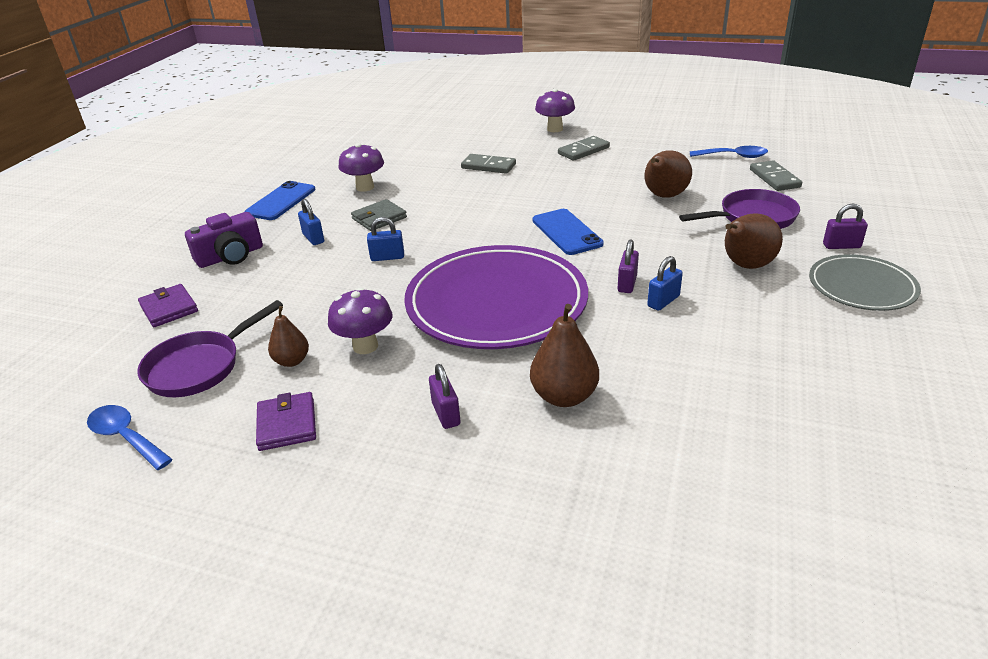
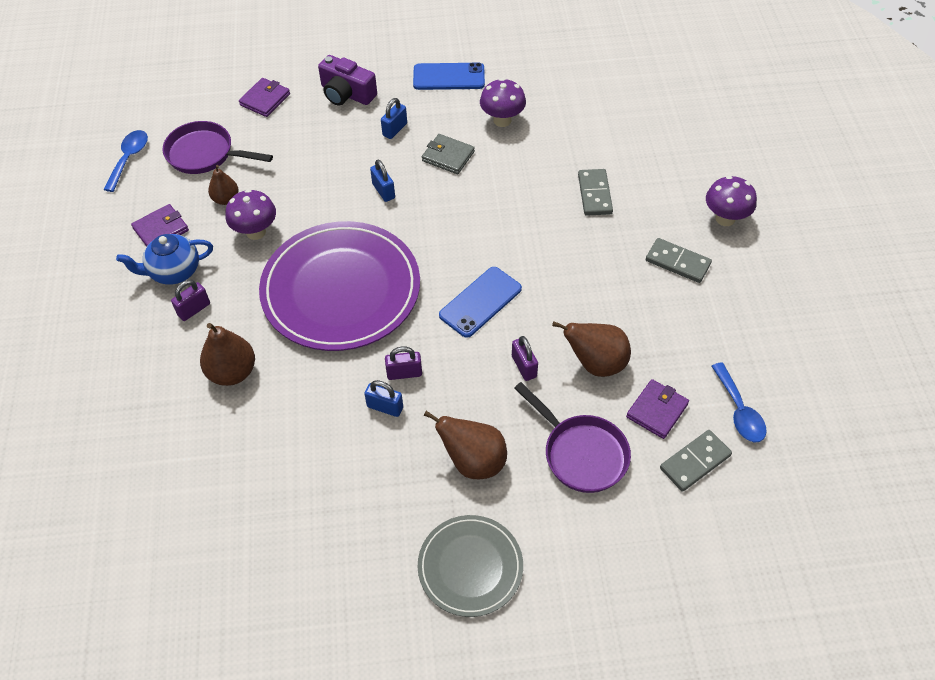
camera: 65 degrees right, 20 degrees up
purple padlock [823,203,868,249] -> purple padlock moved to [512,336,538,381]
none -> blue teapot [116,234,213,285]
none -> purple wallet [626,379,689,439]

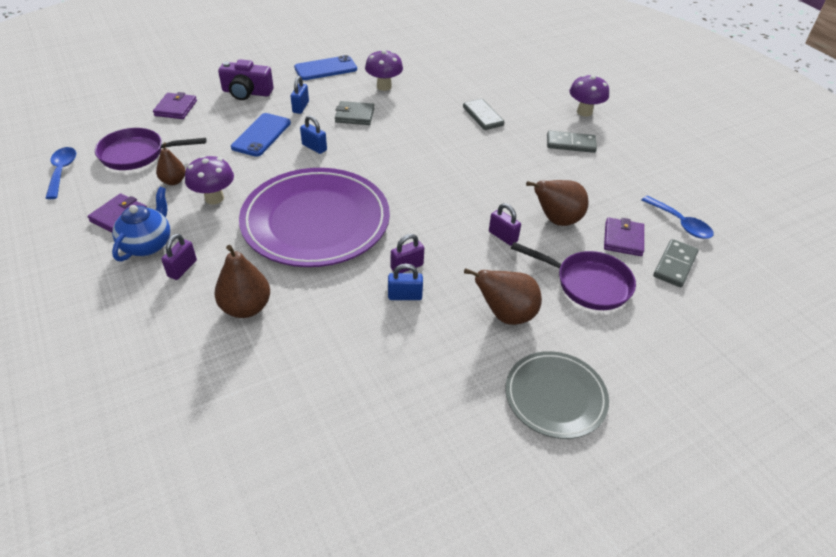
camera: 25 degrees left, 10 degrees down
blue teapot [116,234,213,285] -> blue teapot turned 150 degrees clockwise [112,187,170,261]
blue phone [439,267,522,338] -> blue phone moved to [231,113,291,157]

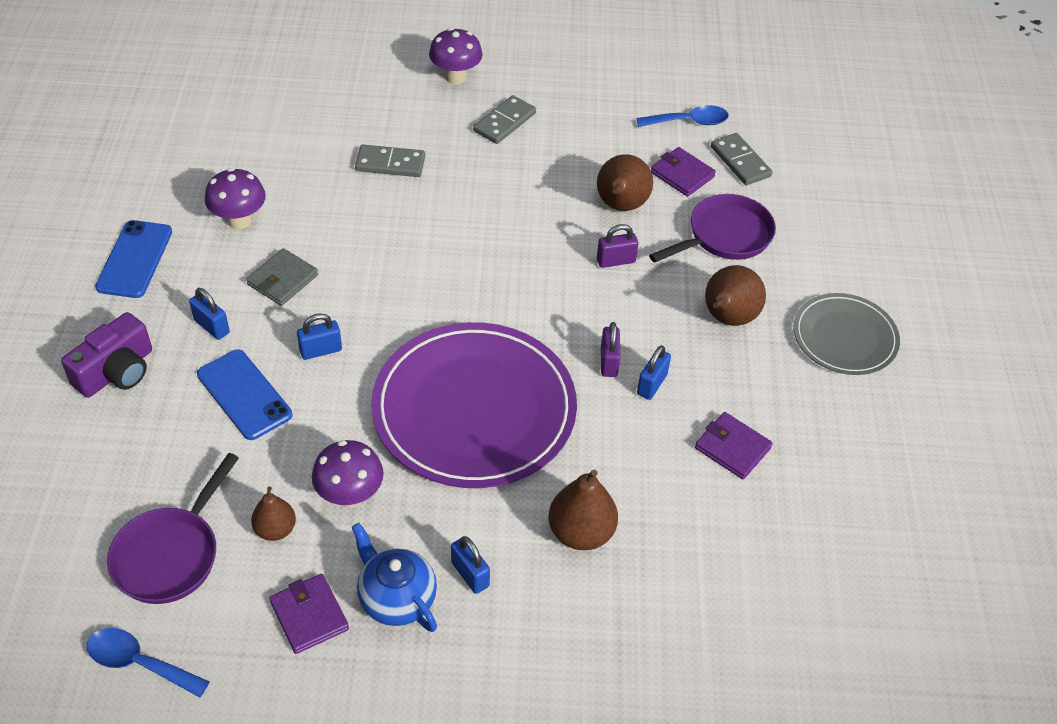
camera: 60 degrees left, 5 degrees up
purple wallet [153,92,197,119] -> purple wallet moved to [695,412,773,479]
purple padlock [161,234,197,280] -> blue padlock [451,536,490,594]

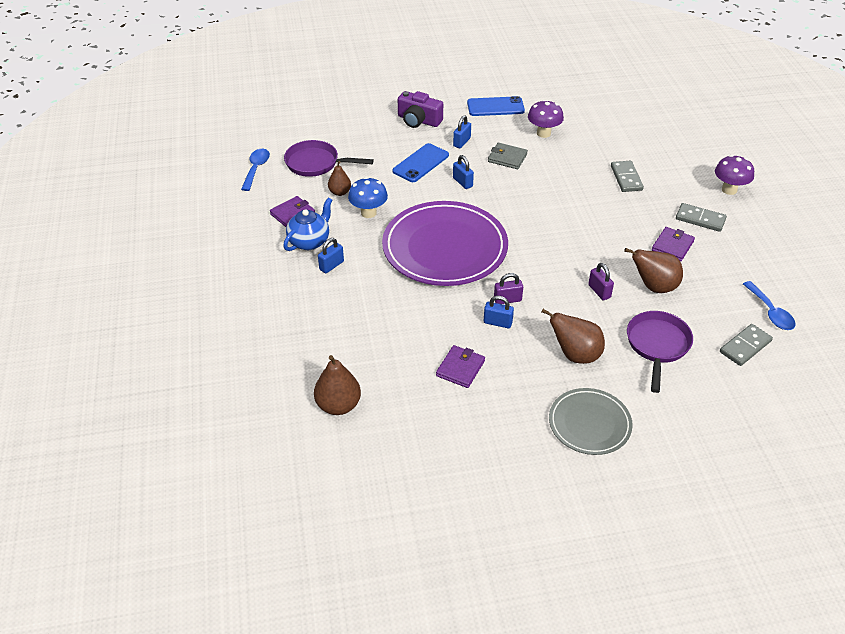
camera: 80 degrees right, 5 degrees down
purple mushroom [312,440,384,508] -> blue mushroom [348,177,388,218]
brown pear [548,470,618,550] -> brown pear moved to [314,355,361,415]
purple pan [649,194,776,262] -> purple pan turned 120 degrees counterclockwise [627,311,693,393]
purple wallet [651,147,716,197] -> purple wallet moved to [652,227,695,261]

